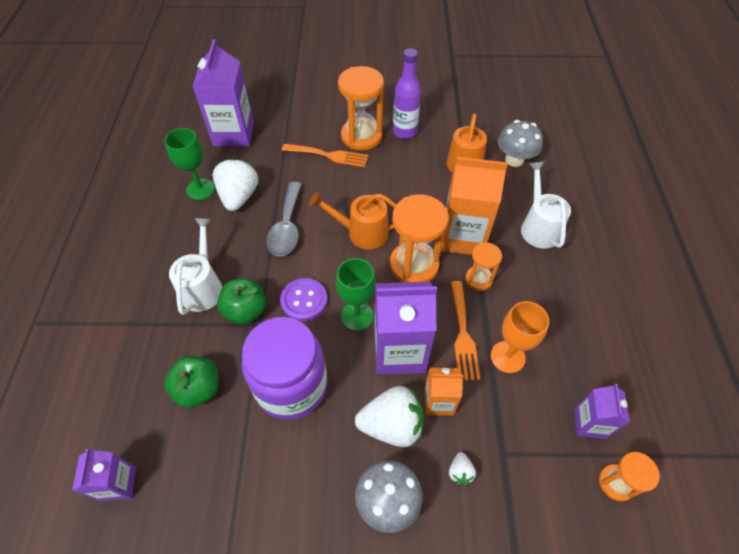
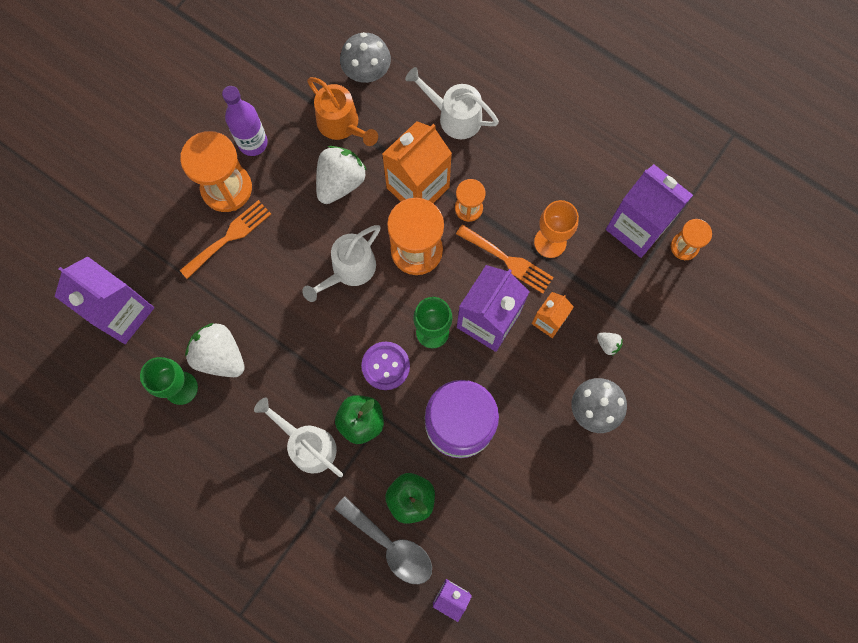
camera: 55 degrees left, 20 degrees up
grey spoon [266,182,302,256] -> grey spoon moved to [335,497,432,584]
orange watering can [309,192,397,250] -> white watering can [302,225,381,302]
white strawberry [355,386,424,447] -> white strawberry moved to [316,146,367,204]
purple carton [574,384,630,439] -> purple carton [606,164,693,258], size x1.83

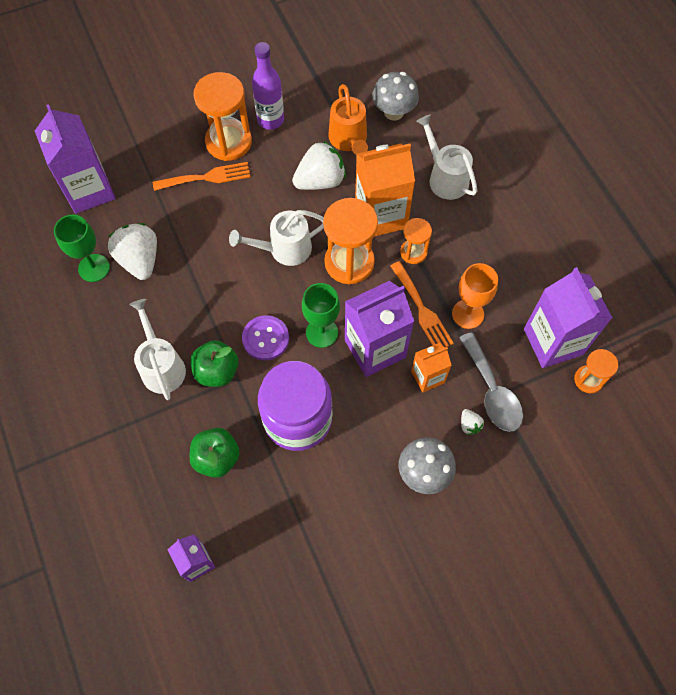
camera: 30 degrees right, 10 degrees down
grey spoon [335,497,432,584] -> grey spoon moved to [459,332,523,432]

